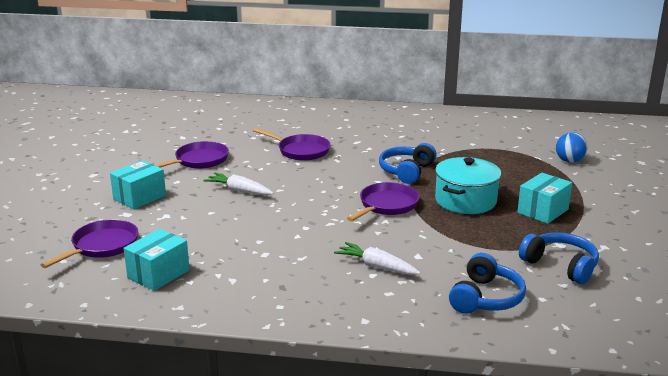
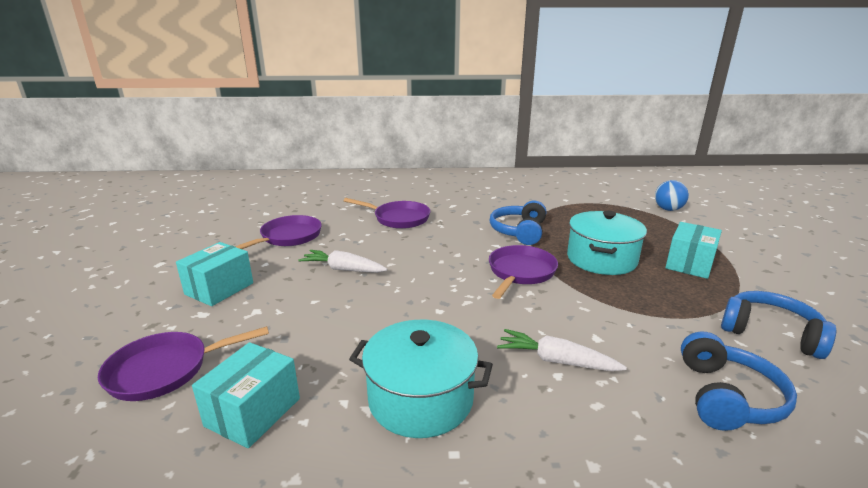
camera: 10 degrees left, 0 degrees up
purple pan [40,219,138,268] -> purple pan turned 135 degrees counterclockwise [98,326,269,401]
none -> turquoise pot [349,320,493,438]

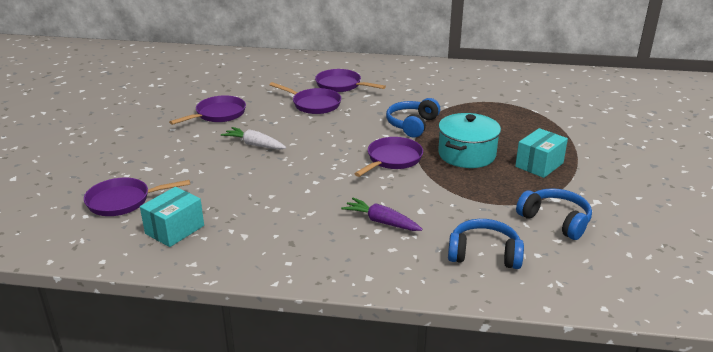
camera: 10 degrees right, 5 degrees up
turquoise box [176,242,253,306] -> none
turquoise pot [349,320,493,438] -> none
white carrot [497,329,627,371] -> purple carrot [341,198,423,231]
blue ball [655,180,689,211] -> none
blue headphones [681,332,797,431] -> blue headphones turned 105 degrees counterclockwise [448,219,524,269]
none -> purple pan [315,69,386,92]

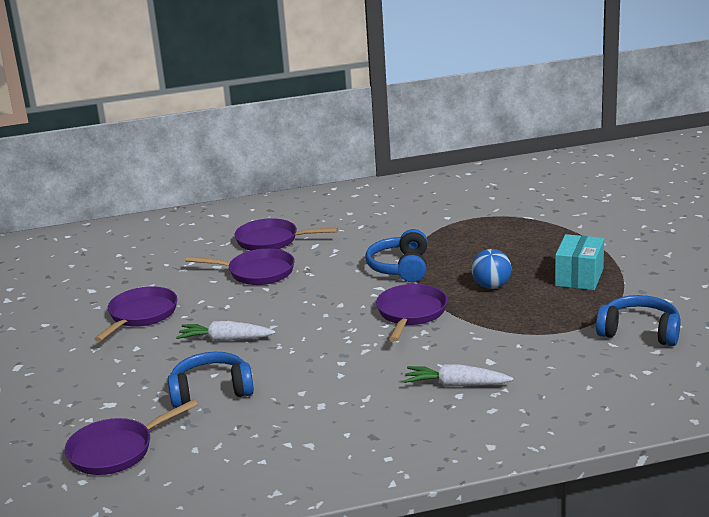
camera: 20 degrees left, 5 degrees down
turquoise box [140,187,204,247] -> none
purple carrot [341,198,423,231] -> white carrot [404,364,513,387]
turquoise pot [438,113,501,168] -> blue ball [471,249,512,289]
blue headphones [448,219,524,269] -> blue headphones moved to [168,352,254,408]

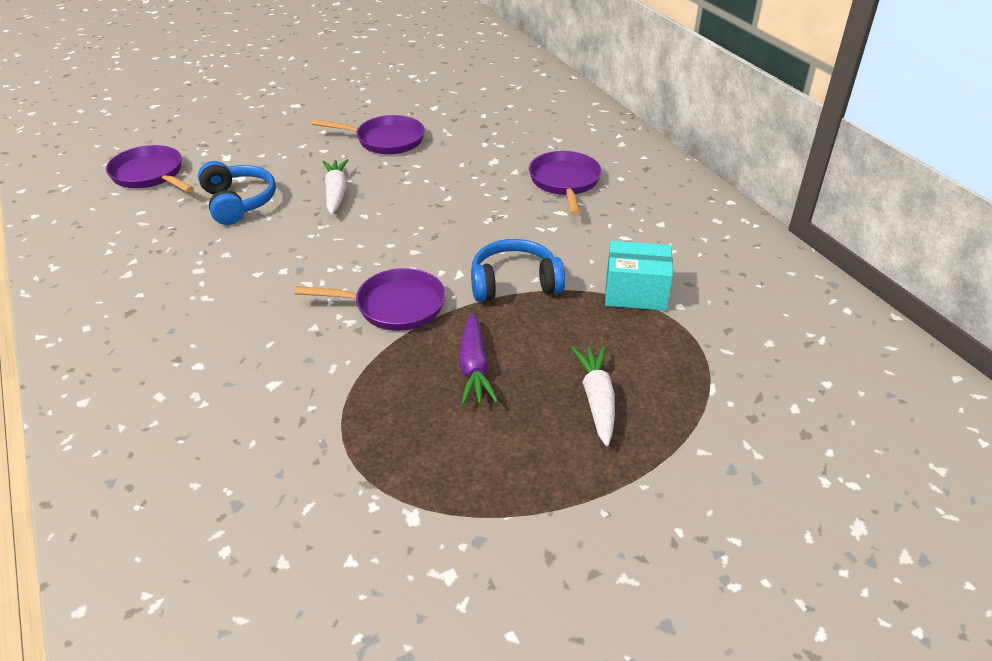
camera: 75 degrees right, 15 degrees up
purple pan [185,249,295,285] -> none
white carrot [404,364,513,387] -> white carrot moved to [571,345,615,446]
blue ball [471,249,512,289] -> purple carrot [459,313,498,405]
turquoise box [555,234,604,290] -> turquoise box moved to [605,241,673,311]
blue headphones [596,295,681,346] -> none

